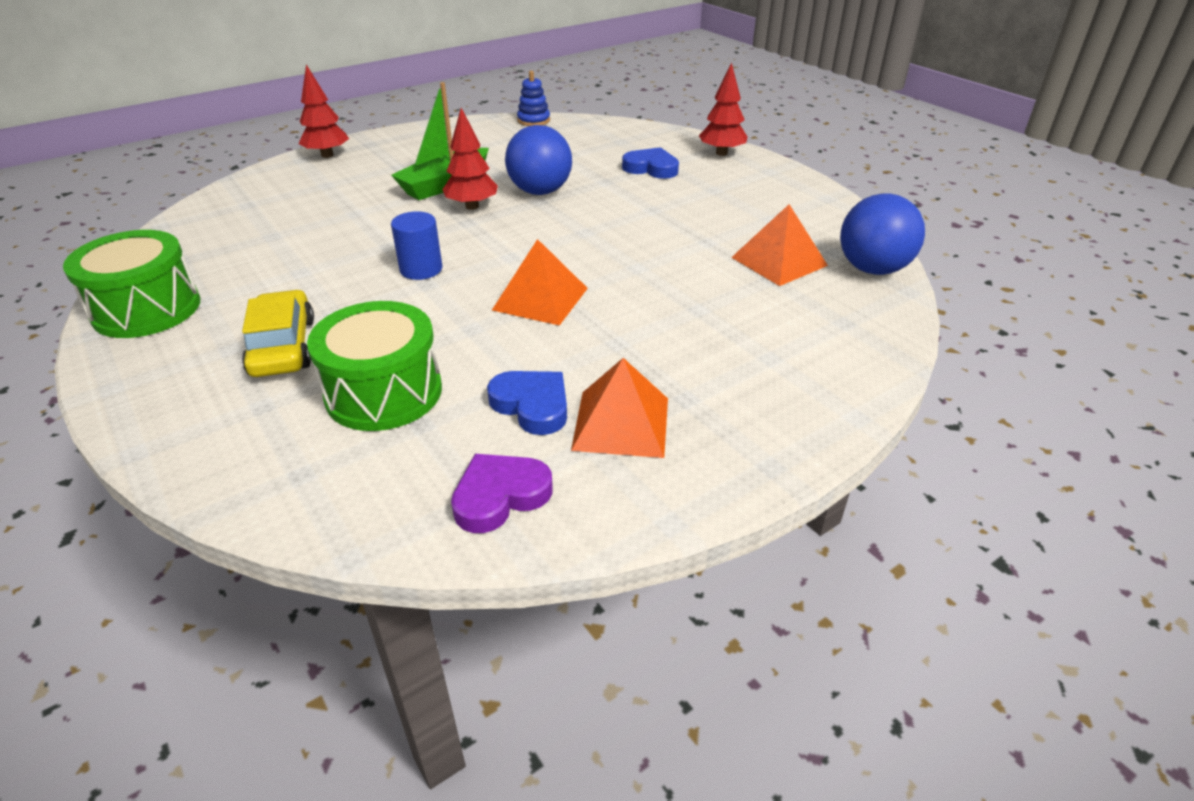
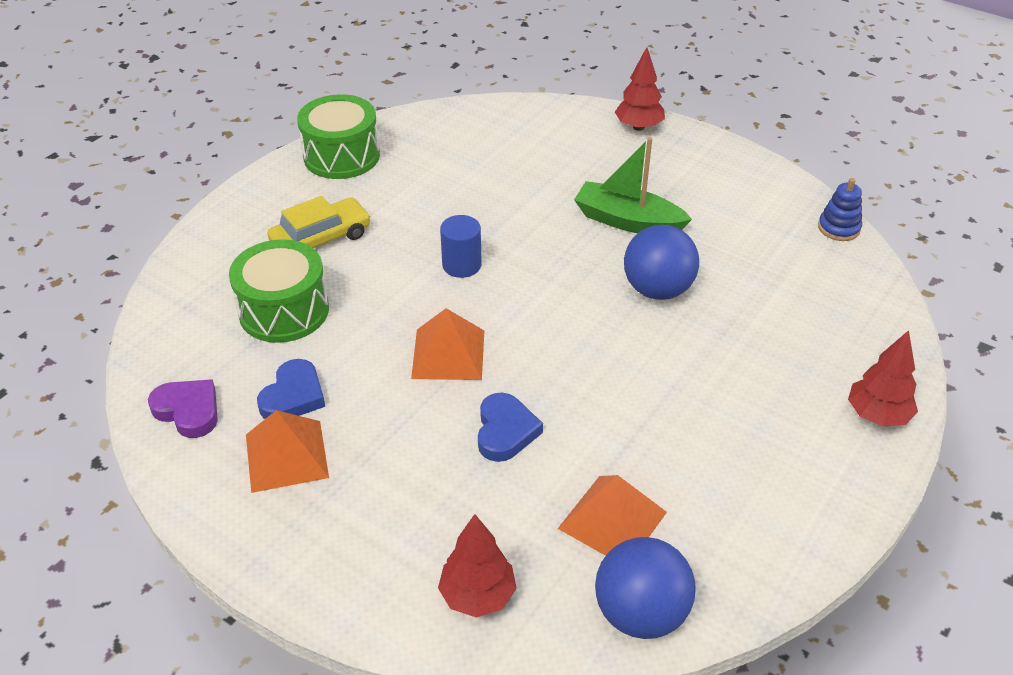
camera: 70 degrees right, 5 degrees up
red tree [442,108,498,210] -> red tree moved to [438,514,517,618]
blue heart [622,147,679,179] -> blue heart moved to [478,393,543,462]

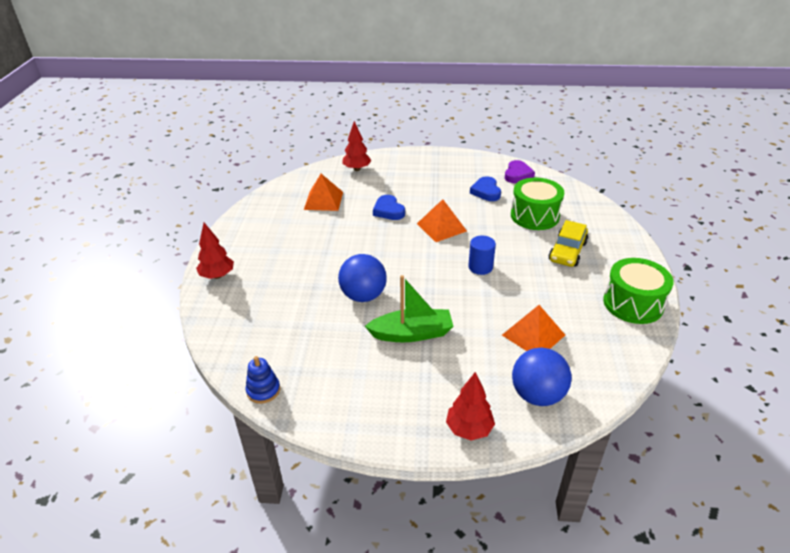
camera: 150 degrees right, 5 degrees down
purple heart [148,379,218,438] -> purple heart turned 75 degrees counterclockwise [505,160,535,183]
orange pyramid [246,410,329,493] -> orange pyramid moved to [502,305,565,351]
blue ball [595,537,696,639] -> blue ball moved to [512,348,572,406]

